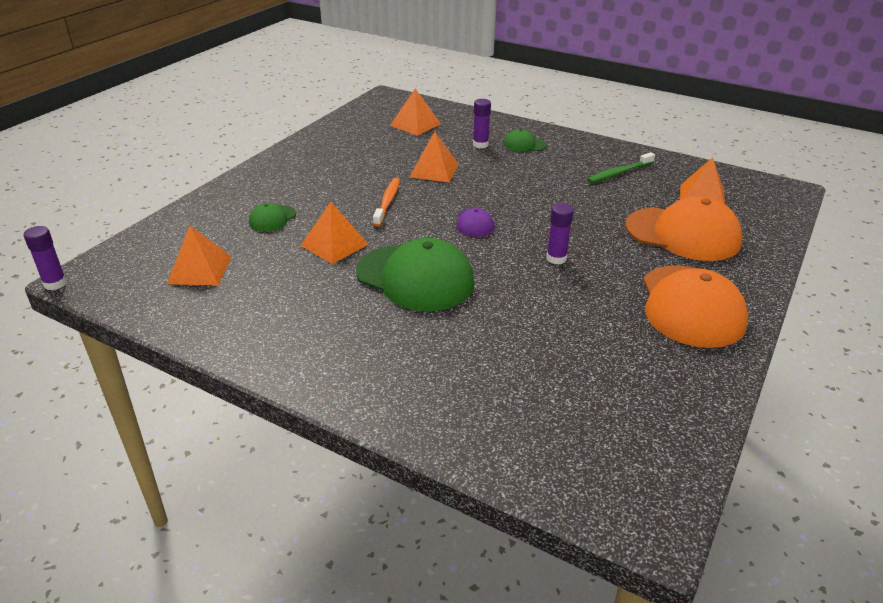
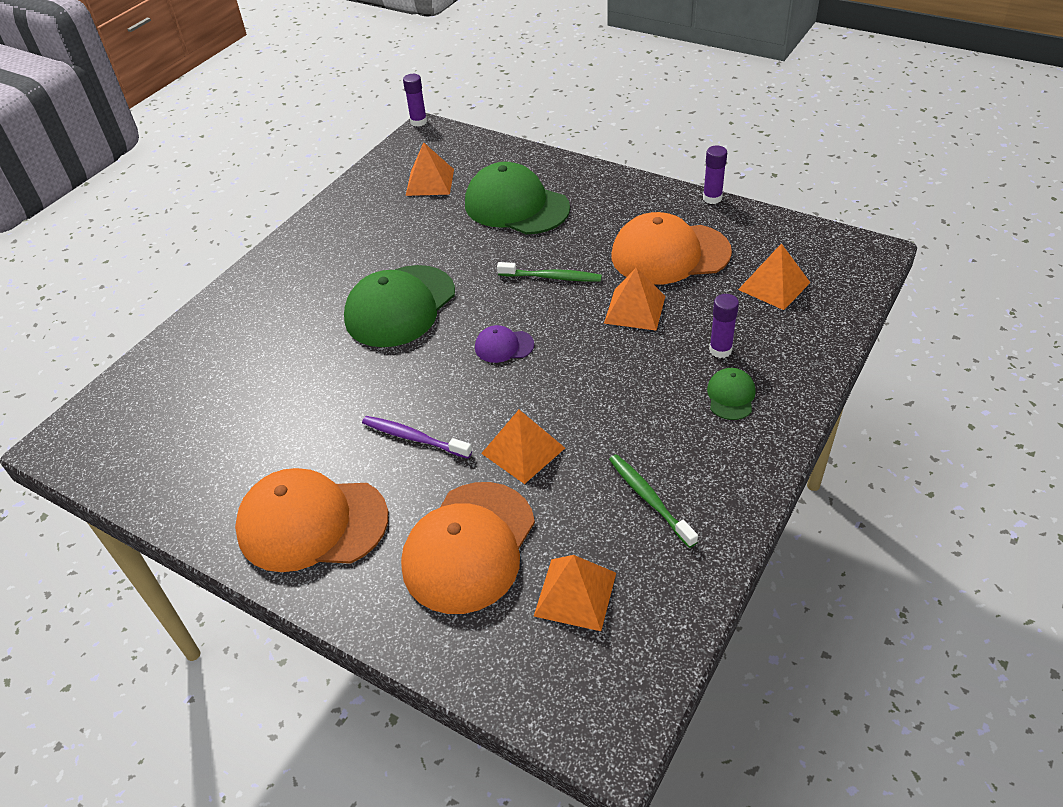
camera: 95 degrees right, 10 degrees up
green cap [249,203,296,231] -> green cap [465,162,570,234], size x2.18
orange pyramid [300,202,369,264] -> orange pyramid moved to [481,410,565,484]
orange toothbrush [373,178,400,227] -> green toothbrush [497,262,602,282]
purple glue stick [546,203,574,265] -> purple glue stick moved to [703,145,727,204]
none -> purple toothbrush [362,416,472,459]
none -> orange cap [612,212,732,285]

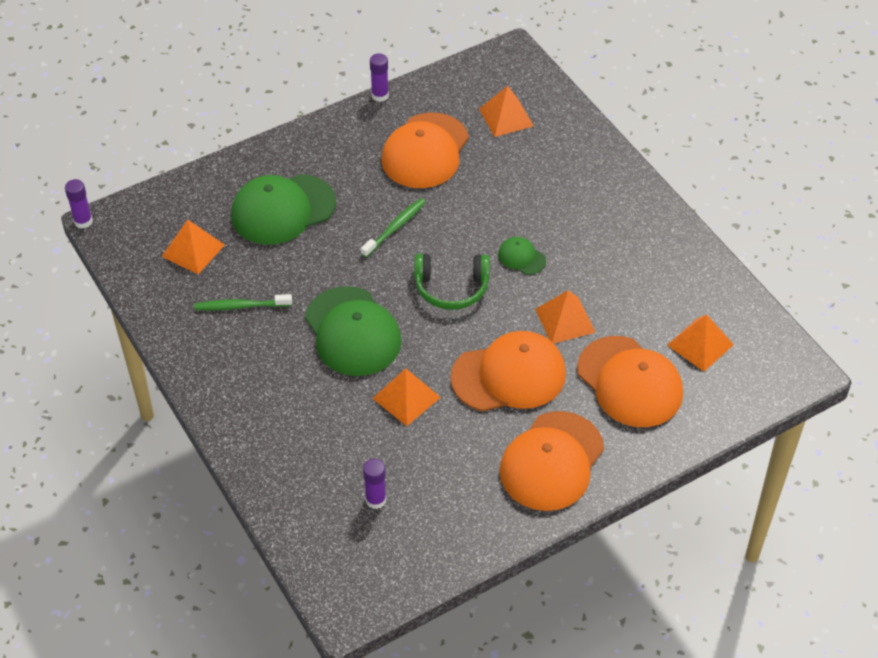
camera: 65 degrees left, 5 degrees up
purple toothbrush [362,416,472,459] -> orange cap [450,331,566,411]
purple cap [475,325,534,363] -> green headphones [414,254,490,310]
orange pyramid [604,268,665,331] -> orange pyramid moved to [372,368,441,426]
green toothbrush [609,454,698,548] -> green toothbrush moved to [195,294,292,311]
green cap [707,368,756,420] -> green cap moved to [498,237,546,275]
purple glue stick [709,294,739,358] -> purple glue stick moved to [363,459,386,509]

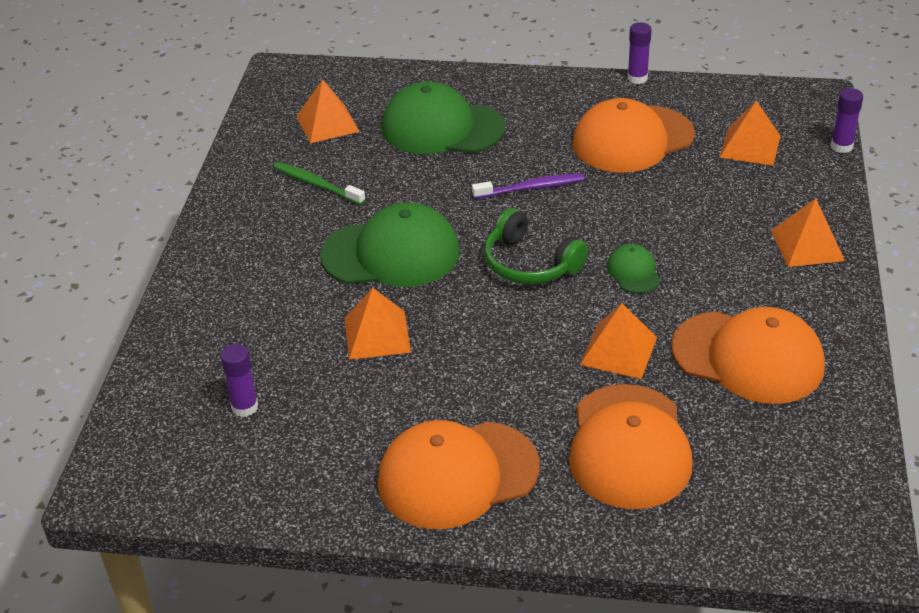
camera: 40 degrees right, 10 degrees down
purple glue stick [65,179,93,229] -> purple glue stick moved to [831,88,863,153]
green cap [305,286,401,376] -> green cap turned 105 degrees counterclockwise [320,203,460,287]
green toothbrush [361,198,426,257] -> purple toothbrush [472,173,584,199]
orange cap [450,331,566,411] -> orange cap moved to [671,307,825,404]
orange pyramid [667,314,734,372] -> orange pyramid moved to [771,198,845,267]

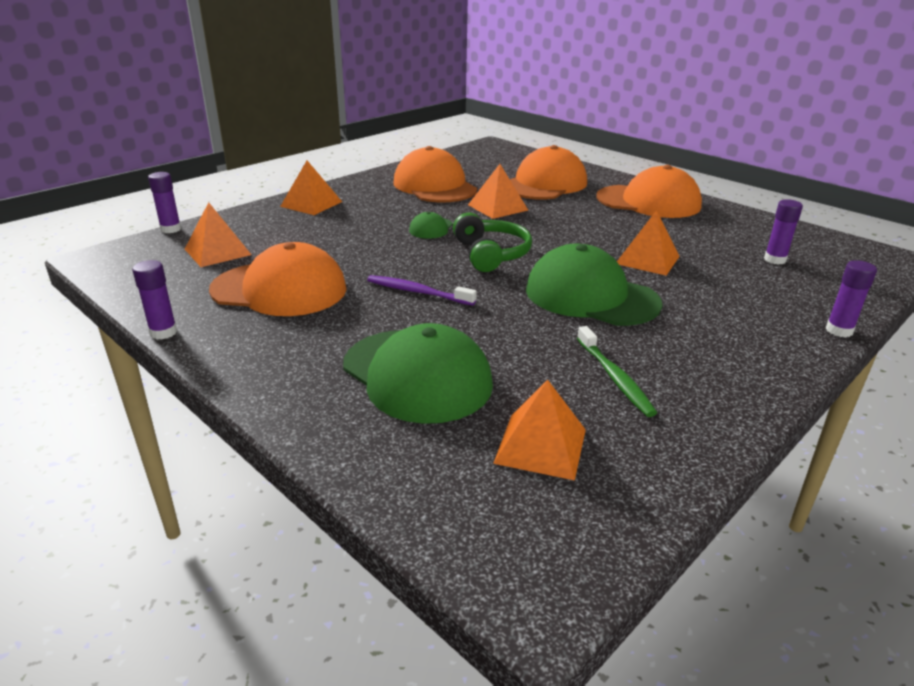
camera: 145 degrees left, 10 degrees down
none -> purple glue stick [825,260,877,337]

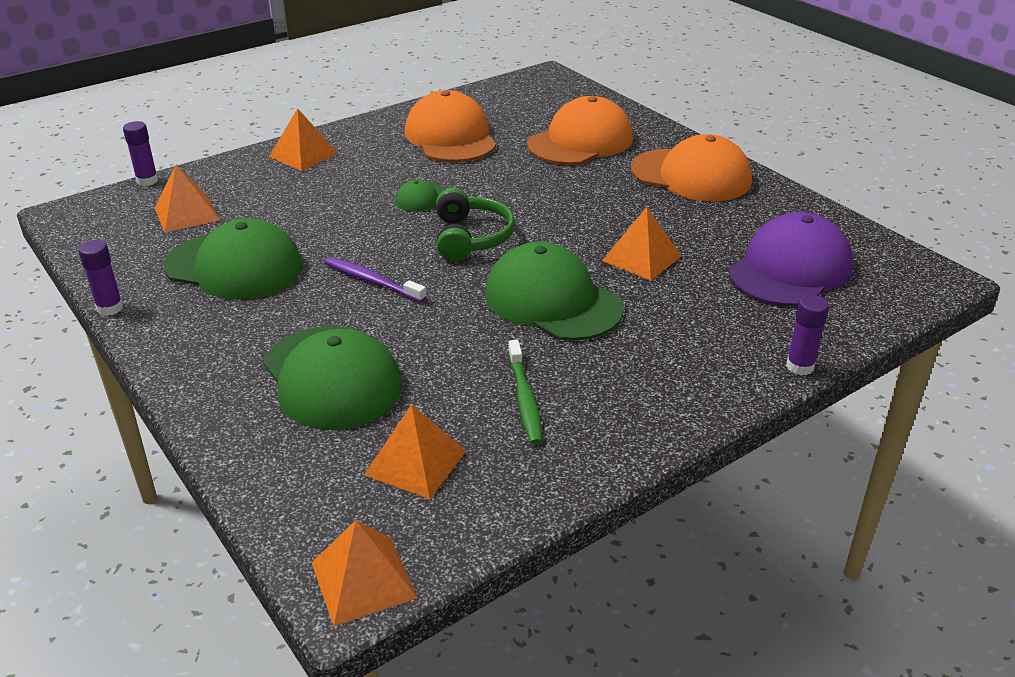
camera: 10 degrees right, 5 degrees up
orange cap [209,242,347,316] -> green cap [163,218,303,300]
orange pyramid [468,164,528,219] -> orange pyramid moved to [312,520,418,626]
purple glue stick [764,199,803,265] -> purple cap [729,212,853,306]

